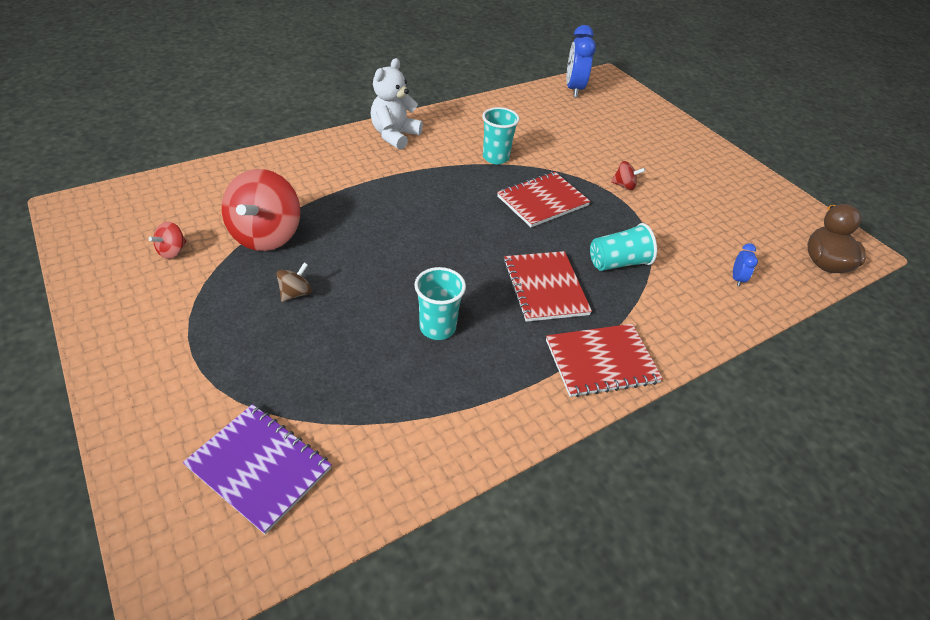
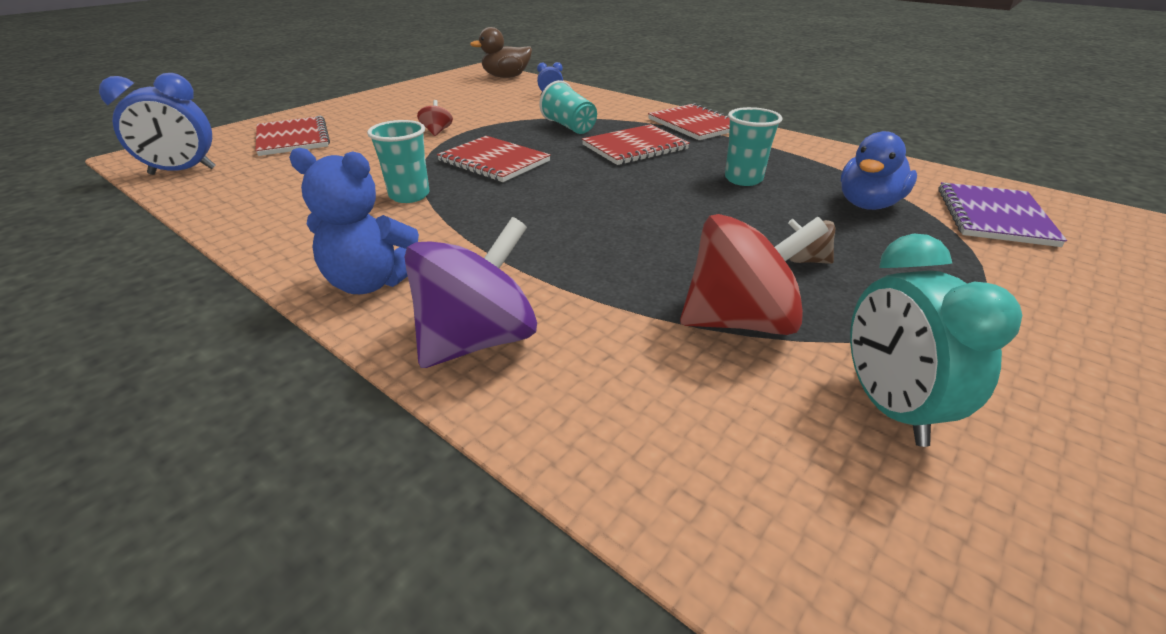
camera: 105 degrees left, 10 degrees down
red spinning top [149,221,187,259] -> turquoise clock [850,234,1022,447]
white teddy bear [371,58,423,150] -> blue teddy bear [289,148,419,294]
none -> red notebook [255,116,330,156]
none -> purple spinning top [405,217,537,368]
none -> blue duck [841,131,917,210]

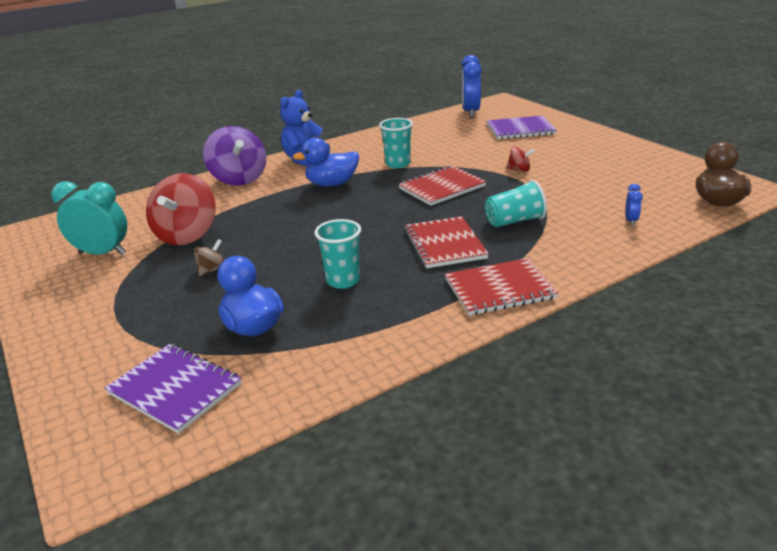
camera: 110 degrees right, 5 degrees down
red notebook [255,116,330,156] -> purple notebook [487,115,557,139]
none -> blue duck [293,138,359,187]

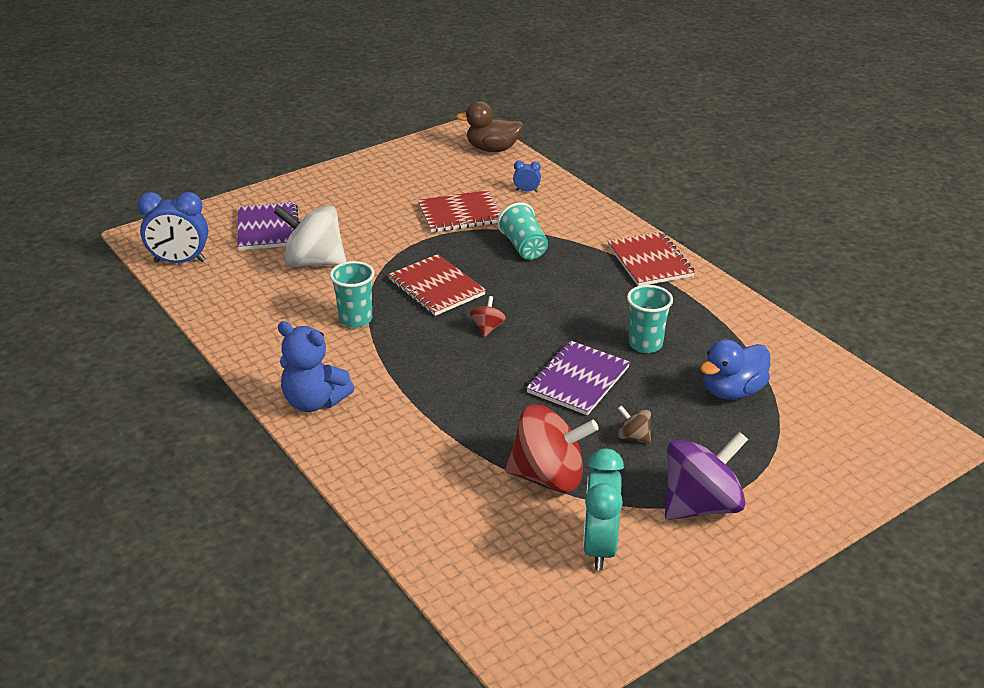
camera: 95 degrees left, 5 degrees up
purple notebook [105,344,241,434] -> purple notebook moved to [526,340,630,415]
purple spinning top [203,126,266,186] -> purple spinning top moved to [665,432,748,520]
blue duck [293,138,359,187] -> none
red notebook [405,216,489,268] -> red notebook moved to [418,190,501,232]
red spinning top [506,146,535,172] -> red spinning top moved to [470,296,506,337]
none -> white spinning top [274,205,347,267]

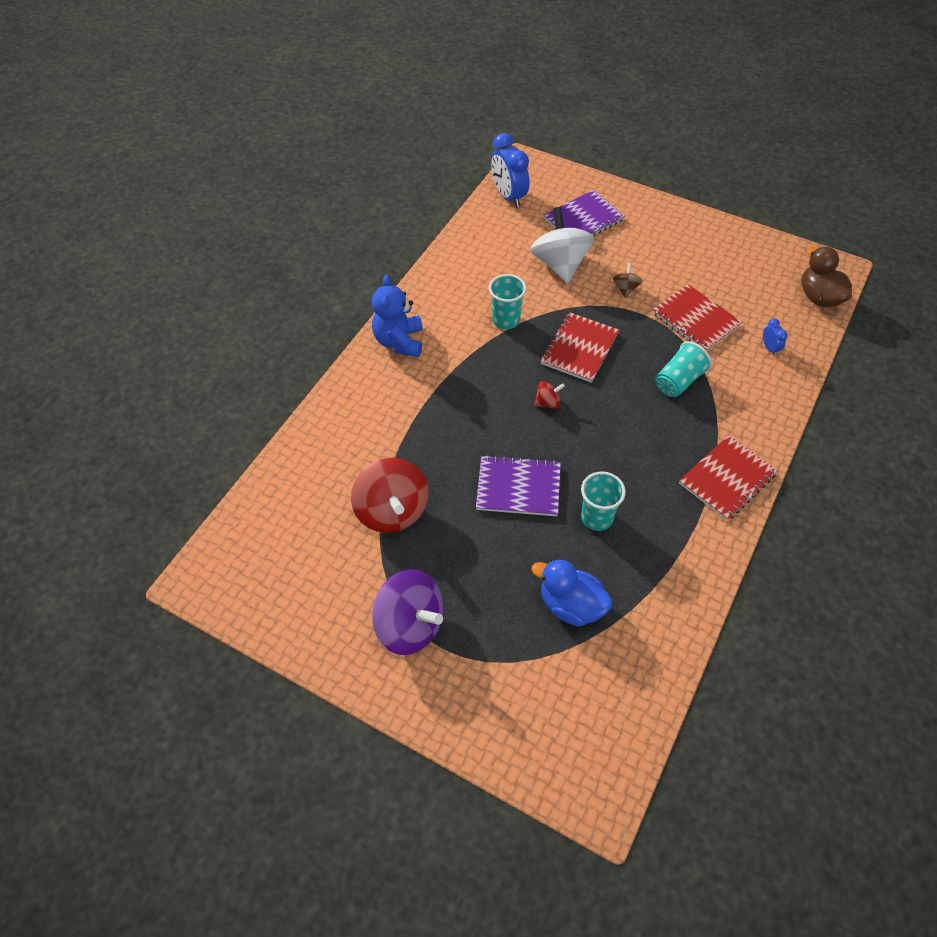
camera: 65 degrees right, 20 degrees up
turquoise clock [583,448,624,570] -> none
brown spinning top [618,405,651,443] -> brown spinning top moved to [613,263,642,298]

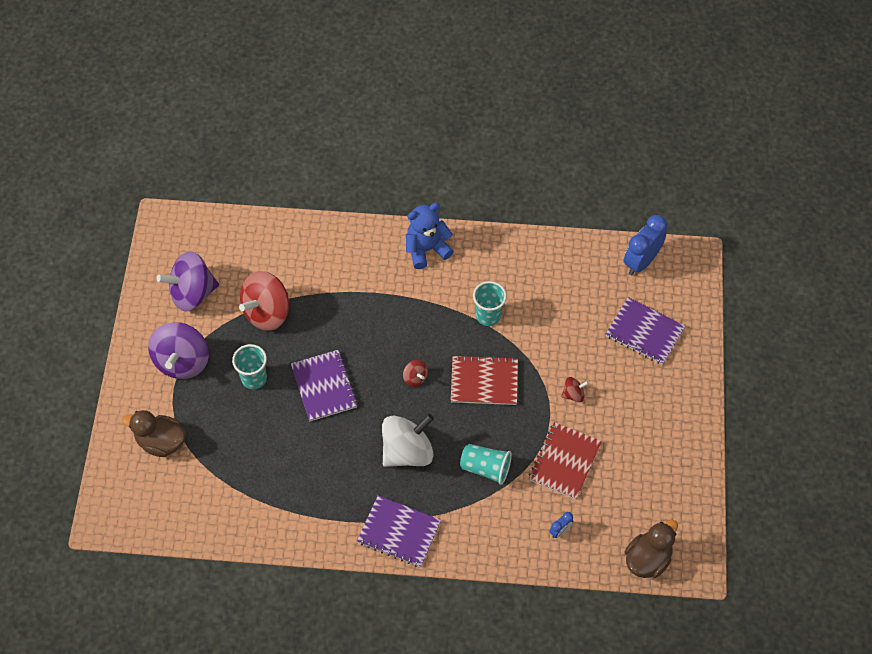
camera: 65 degrees right, 5 degrees up
white spinning top [530,207,594,283] -> white spinning top moved to [382,414,434,467]
blue duck [531,559,612,627] -> none
turquoise cup [581,472,626,531] -> turquoise cup moved to [232,344,267,389]
brown spinning top [613,263,642,298] -> red spinning top [561,377,589,402]
red notebook [679,435,778,521] -> purple notebook [357,495,441,567]
none -> brown duck [122,410,186,457]
none -> purple spinning top [157,251,219,311]

